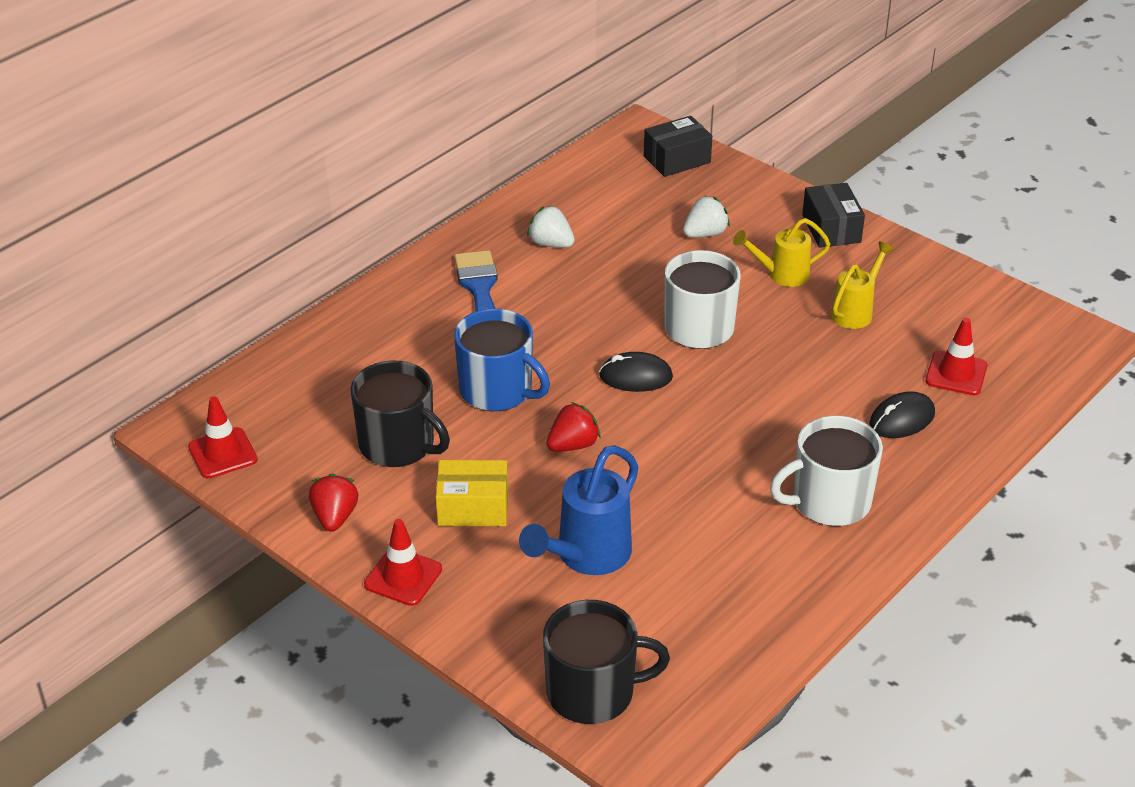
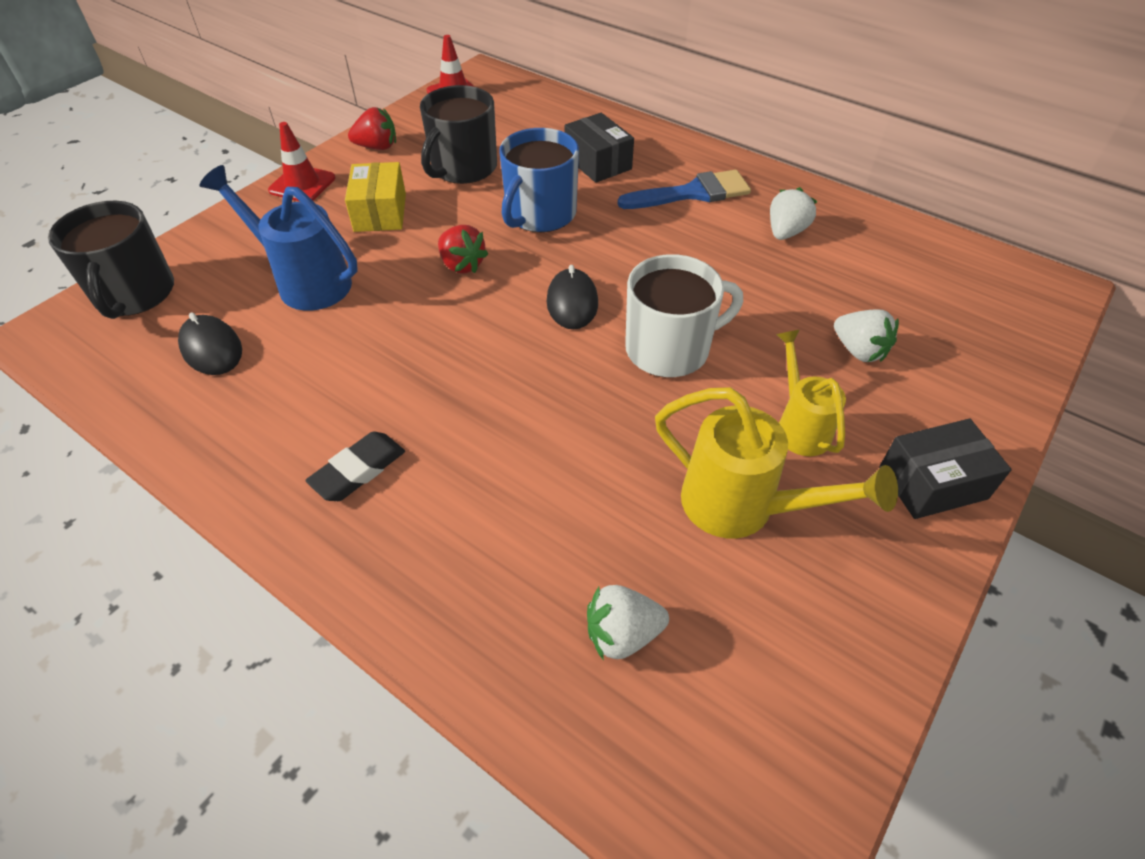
camera: 85 degrees right, 10 degrees up
black box [644,116,712,177] -> black box moved to [564,113,634,183]
white mug [770,416,883,526] -> black eraser [305,432,405,501]
yellow watering can [831,241,894,329] -> yellow watering can [655,387,898,538], size x1.55
black mouse [869,391,935,438] -> black mouse moved to [178,313,242,375]
red traffic cone [926,318,987,395] -> white strawberry [587,585,669,660]

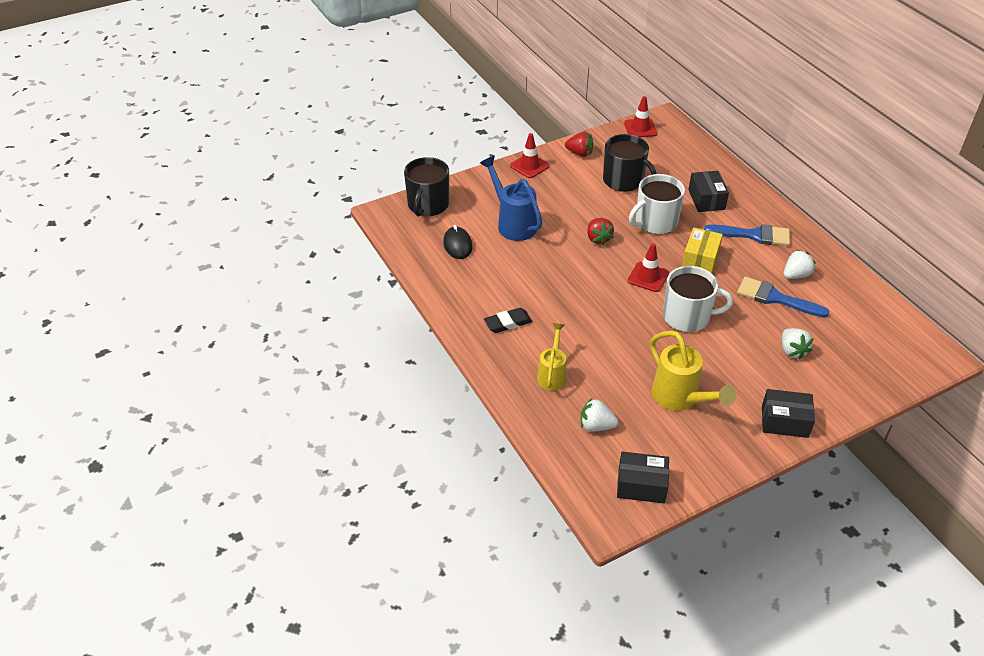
camera: 25 degrees right, 5 degrees down
yellow box [345,162,406,232] -> yellow box moved to [682,227,723,273]
black mug [420,85,497,184] -> black mug turned 105 degrees counterclockwise [603,134,656,192]
blue mug [499,128,579,232] -> white mug [629,174,685,234]
black mouse [547,265,598,329] -> red traffic cone [628,243,669,292]
yellow watering can [776,330,846,456] -> yellow watering can moved to [537,323,566,391]
none -> black box [617,452,669,503]
none -> blue brush [737,277,830,318]

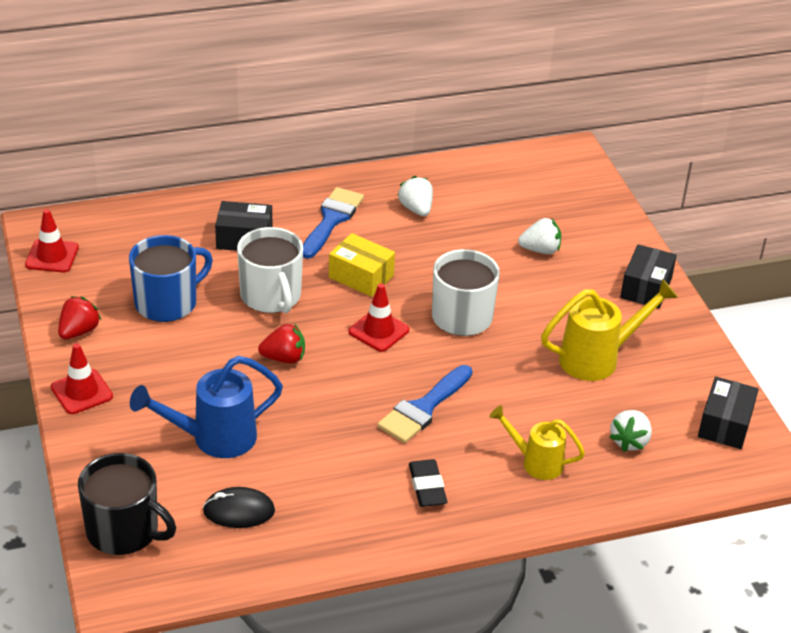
camera: 80 degrees left, 5 degrees down
black mug [603,134,656,192] -> blue mug [129,235,213,322]
blue brush [737,277,830,318] -> blue brush moved to [377,365,472,443]

